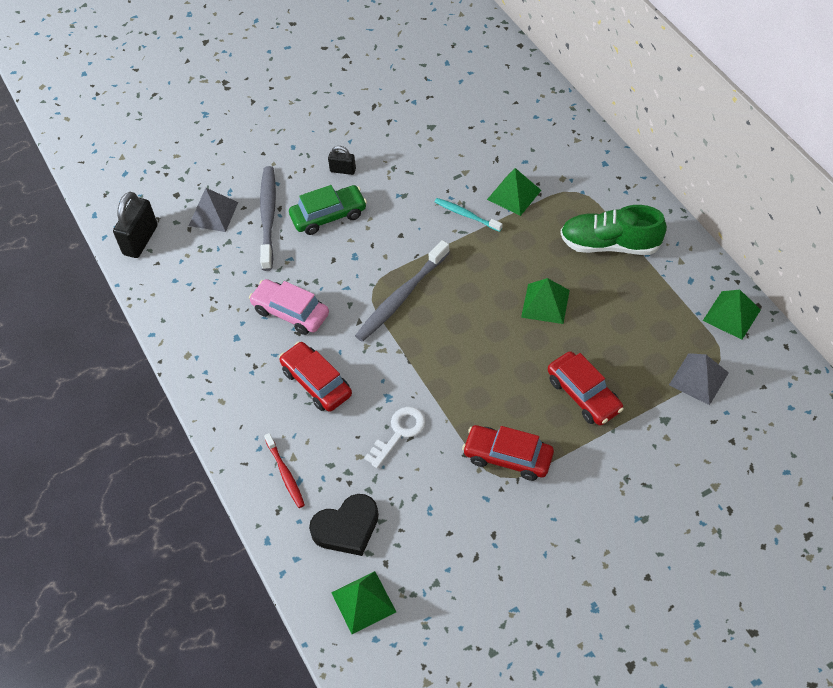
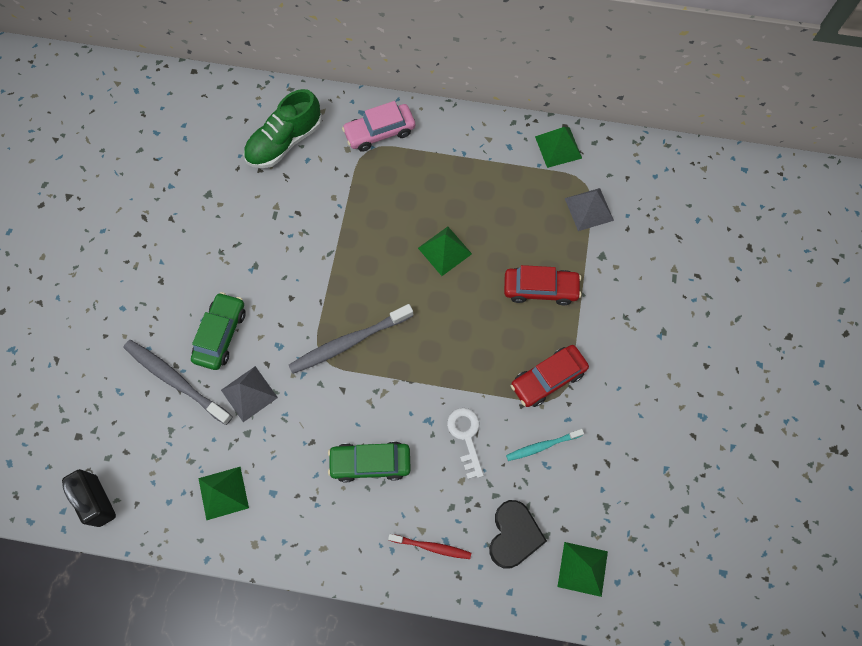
camera: 55 degrees left, 15 degrees up
grey pyramid [189,188,238,232] -> grey pyramid moved to [221,366,278,422]
pink car [249,279,329,335] -> pink car moved to [342,101,415,152]
red car [279,342,352,412] -> green car [328,442,411,482]
black padlock [328,146,356,175] -> none
grey toothbrush [355,240,450,342] -> grey toothbrush turned 75 degrees clockwise [289,304,413,374]
turquoise toothbrush [434,198,502,232] -> turquoise toothbrush moved to [506,429,584,461]
green pyramid [487,168,541,216] -> green pyramid moved to [198,467,249,521]
green shoe [561,205,667,255] -> green shoe moved to [244,89,322,168]

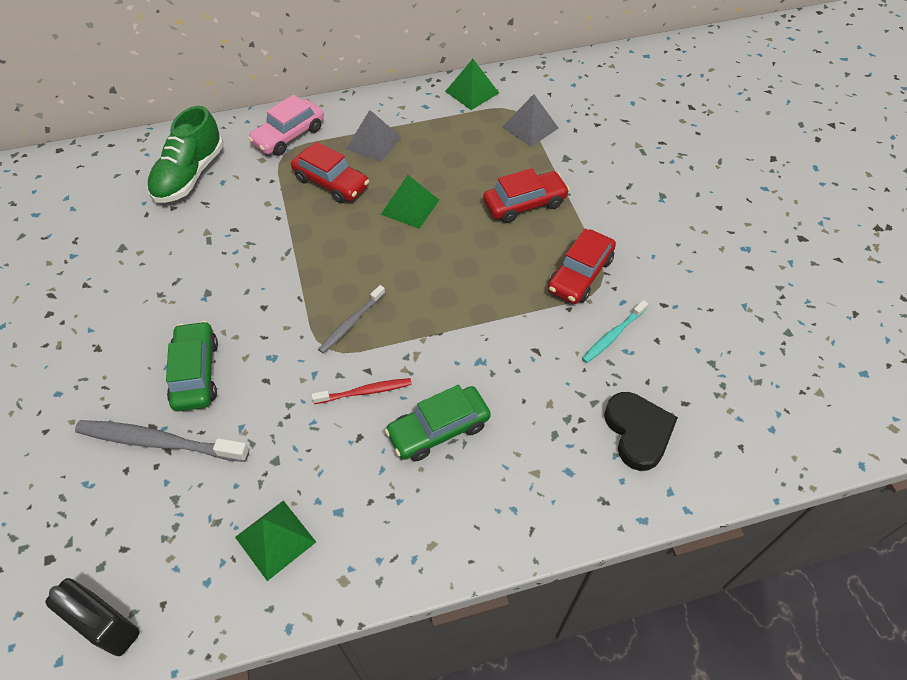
camera: 25 degrees left, 15 degrees down
grey pyramid [221,366,278,422] -> grey pyramid moved to [346,110,401,162]
grey toothbrush [289,304,413,374] -> grey toothbrush [318,285,385,353], size x0.58
red toothbrush [388,534,471,559] -> red toothbrush moved to [312,378,412,404]
white key [447,408,484,479] -> none
green pyramid [557,542,608,597] -> none
none -> red car [291,142,369,203]

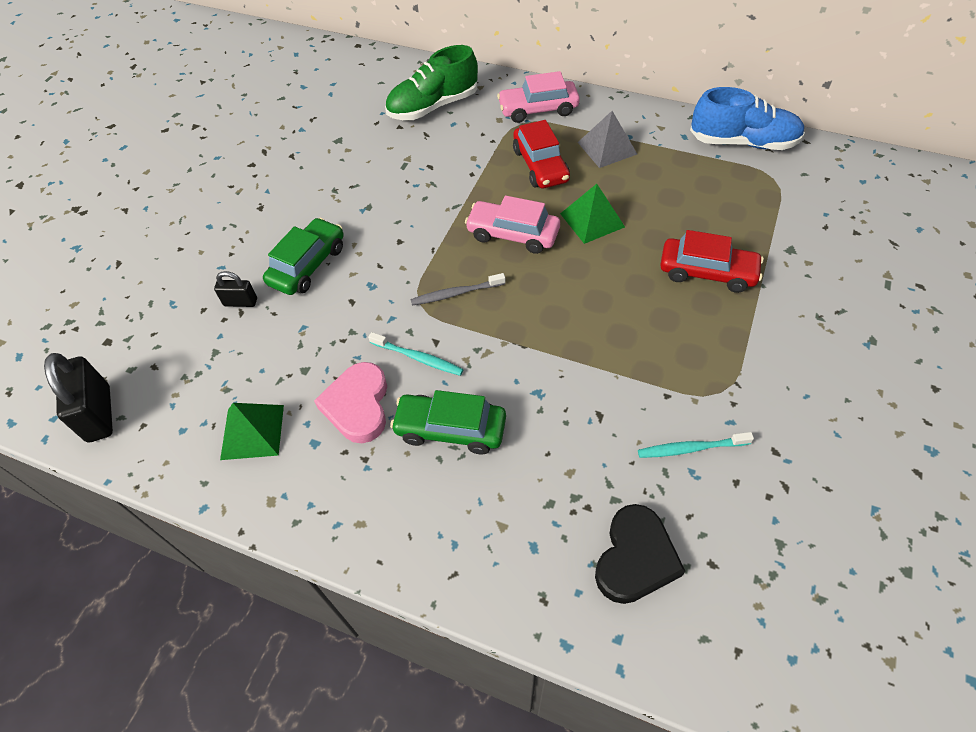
camera: 40 degrees right, 0 degrees up
grey toothbrush [75,420,249,462] -> black padlock [214,271,257,307]
red toothbrush [312,378,412,404] -> turquoise toothbrush [368,332,464,376]
green pyramid [445,59,499,110] -> blue shoe [690,87,805,150]
grey pyramid [503,94,558,147] -> none
red car [548,229,616,304] -> none
none -> pink heart [314,362,387,443]
none -> pink car [465,196,560,254]

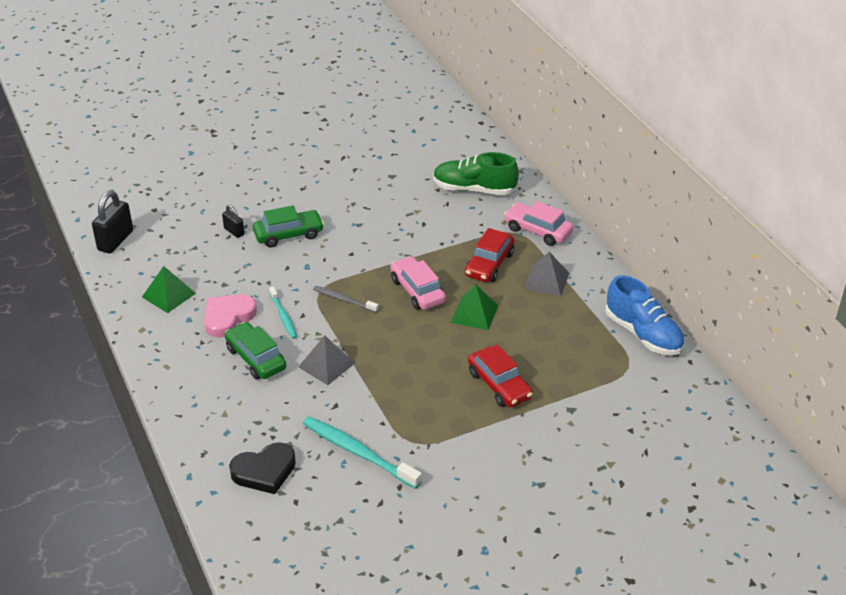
camera: 40 degrees right, 15 degrees down
turquoise toothbrush [638,432,754,458] -> turquoise toothbrush [303,416,422,489], size x1.74
none -> grey pyramid [299,335,355,385]

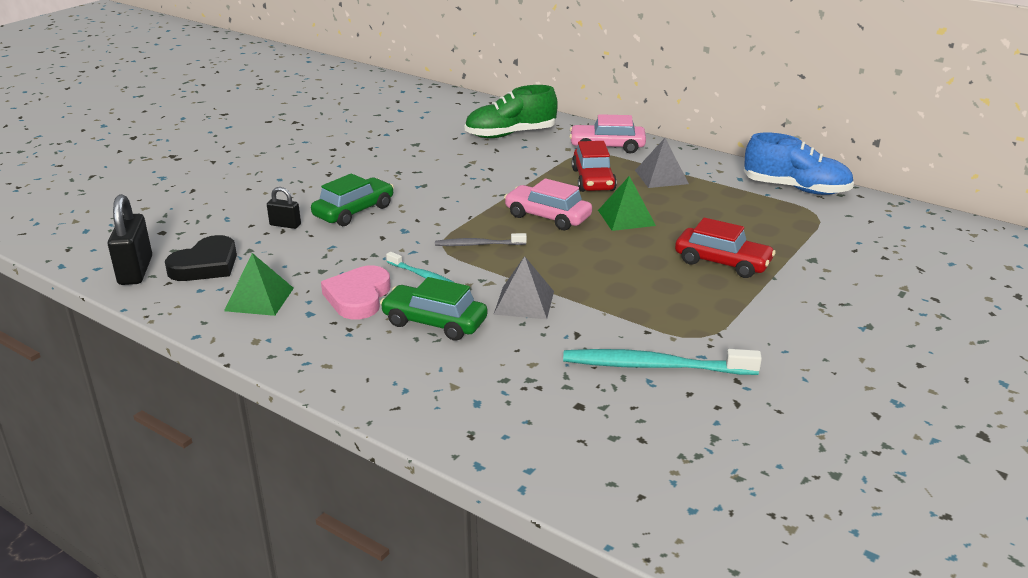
camera: 30 degrees left, 10 degrees down
black heart [229,442,296,494] -> black heart moved to [165,235,237,281]

